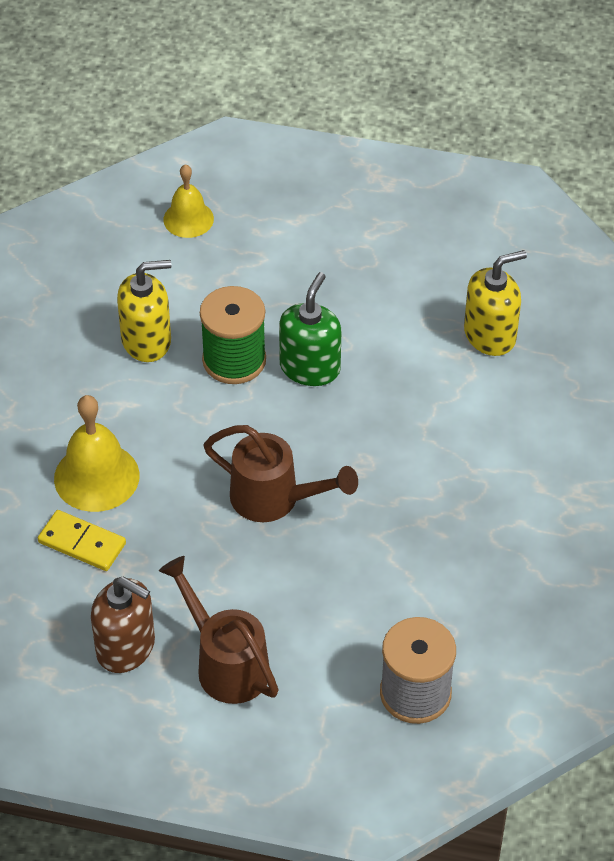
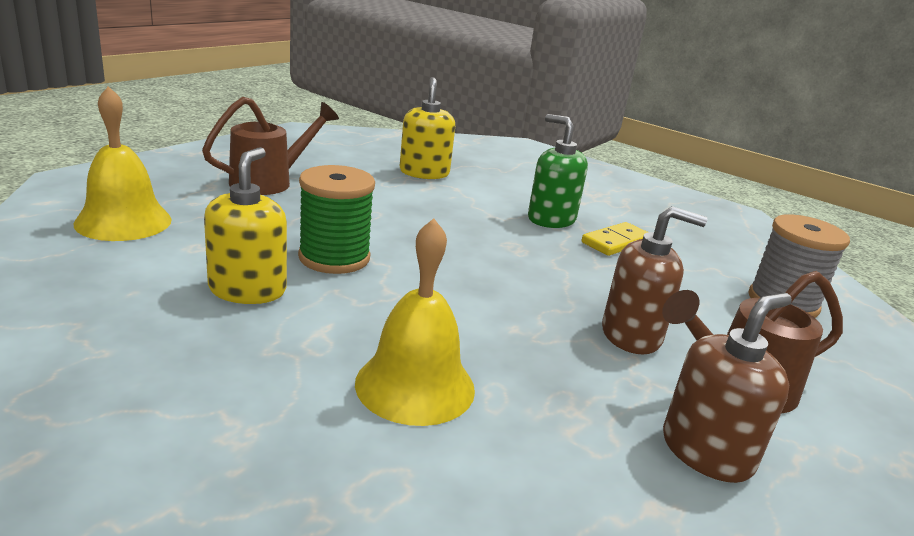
camera: 70 degrees left, 25 degrees down
yellow domino [38,510,126,571] -> yellow domino moved to [582,222,648,256]
yellow bell [163,164,214,238] -> yellow bell [73,86,172,241], size x1.53
brown watering can [203,425,358,522] -> brown watering can moved to [202,97,339,195]
green soap dispenser [279,272,341,386] -> green soap dispenser moved to [528,114,588,228]
none -> brown soap dispenser [602,206,707,354]

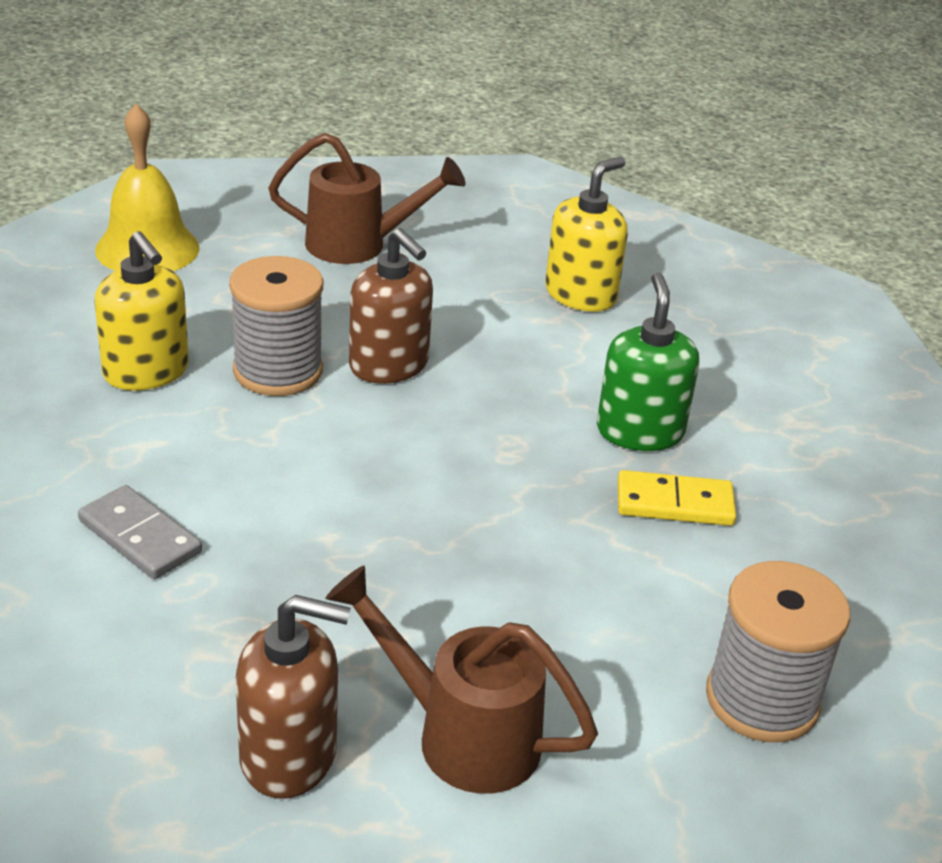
camera: 45 degrees right, 10 degrees up
yellow soap dispenser [204,147,287,304] -> yellow soap dispenser turned 90 degrees clockwise [95,231,189,391]
green spool [298,165,375,274] -> grey spool [229,256,323,396]
yellow bell [355,218,475,426] -> grey domino [78,485,202,579]
brown soap dispenser [602,206,707,354] -> brown soap dispenser moved to [349,228,433,384]

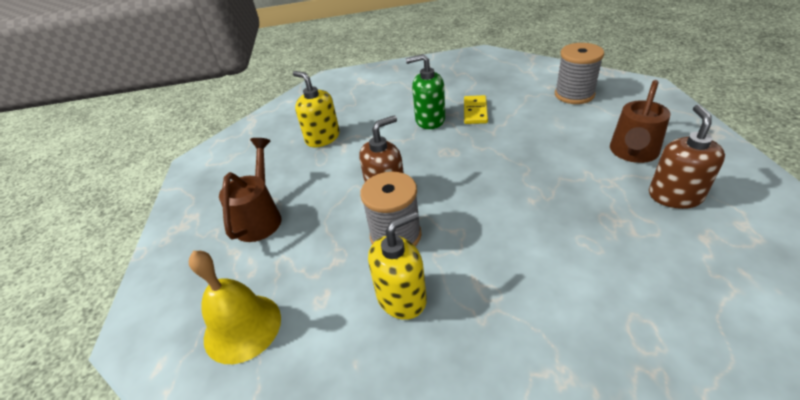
camera: 80 degrees left, 5 degrees up
grey domino [78,485,202,579] -> none

